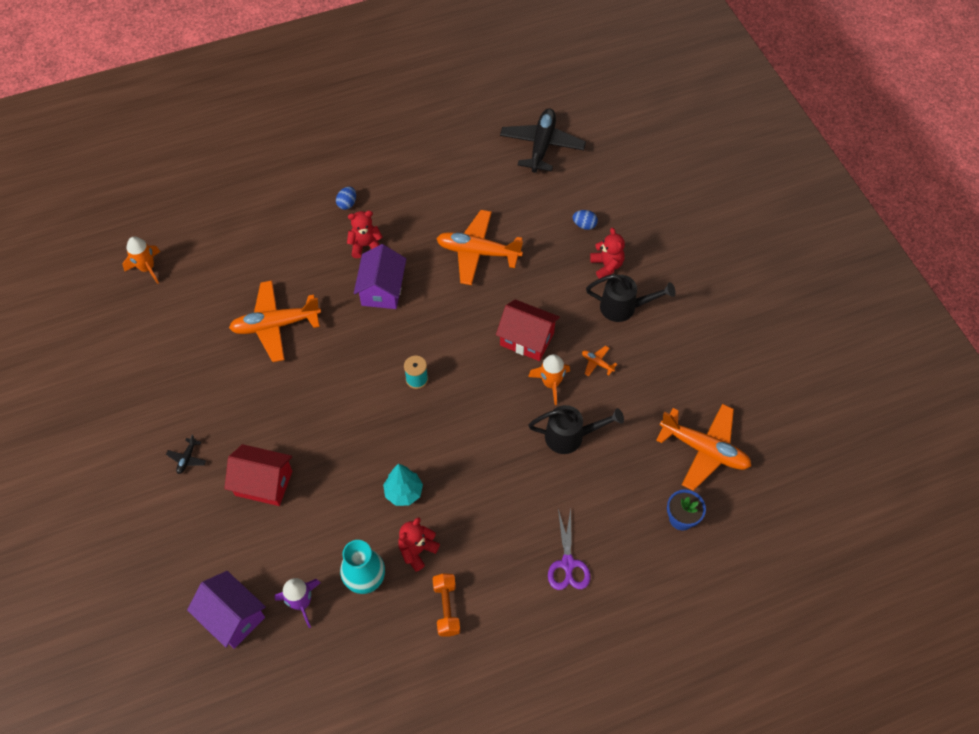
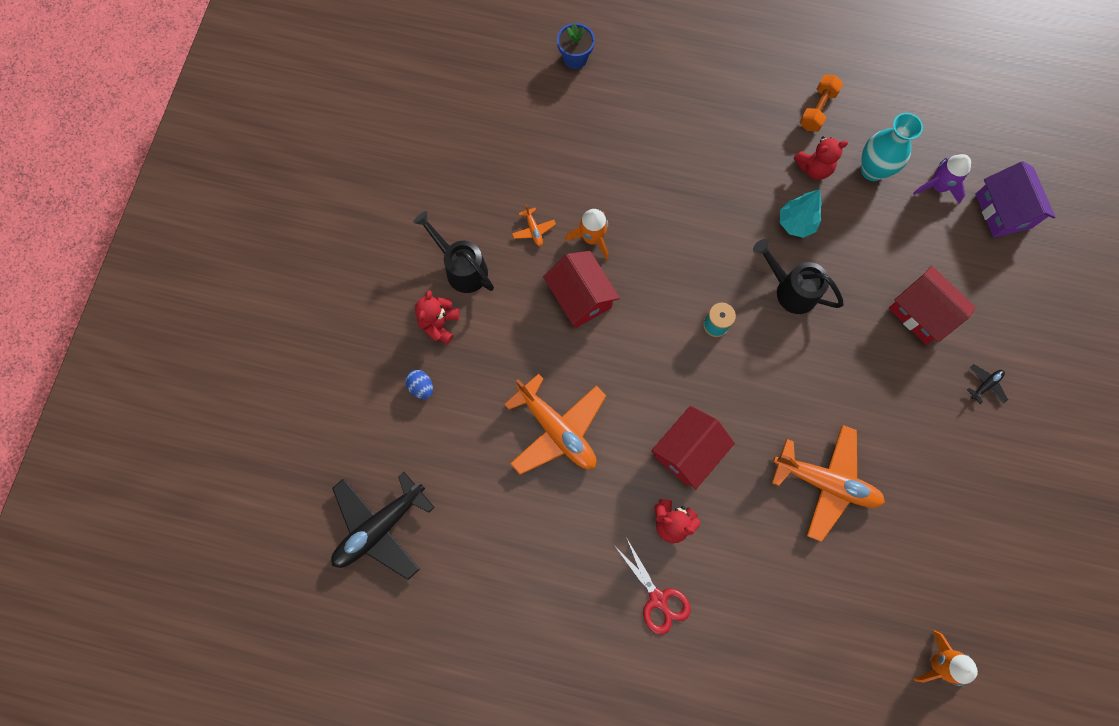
camera: 145 degrees left, 15 degrees up
blue egg [336,187,356,210] -> red scissors [616,537,691,635]
purple house [354,244,406,309] -> red house [651,406,735,489]
black watering can [528,405,624,454] -> black watering can moved to [753,239,844,314]
purple scissors [548,509,590,590] -> none
orange plane [656,404,751,491] -> none

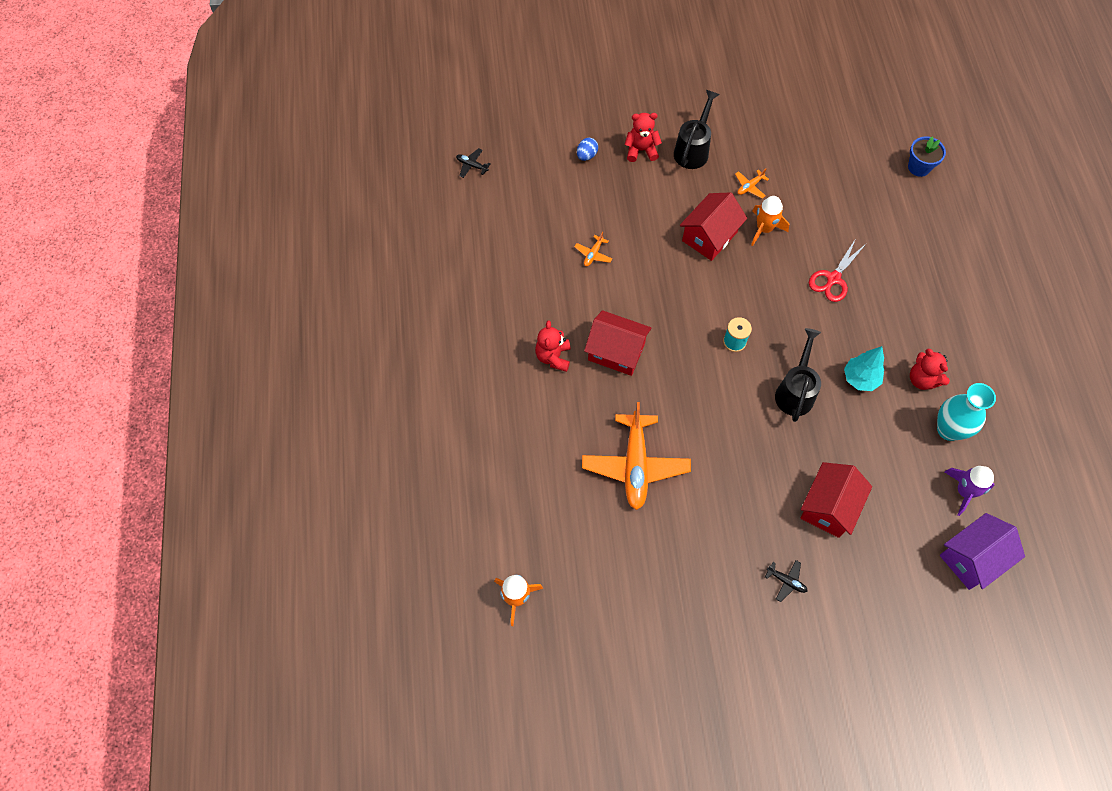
camera: 70 degrees right, 10 degrees down
black plane [331,472,435,580] -> black plane [456,148,490,178], size x0.41
orange plane [504,374,606,475] -> orange plane [574,232,612,266], size x0.41
red scissors [616,537,691,635] -> red scissors moved to [809,240,867,302]
orange dumbbell [800,75,843,132] -> none

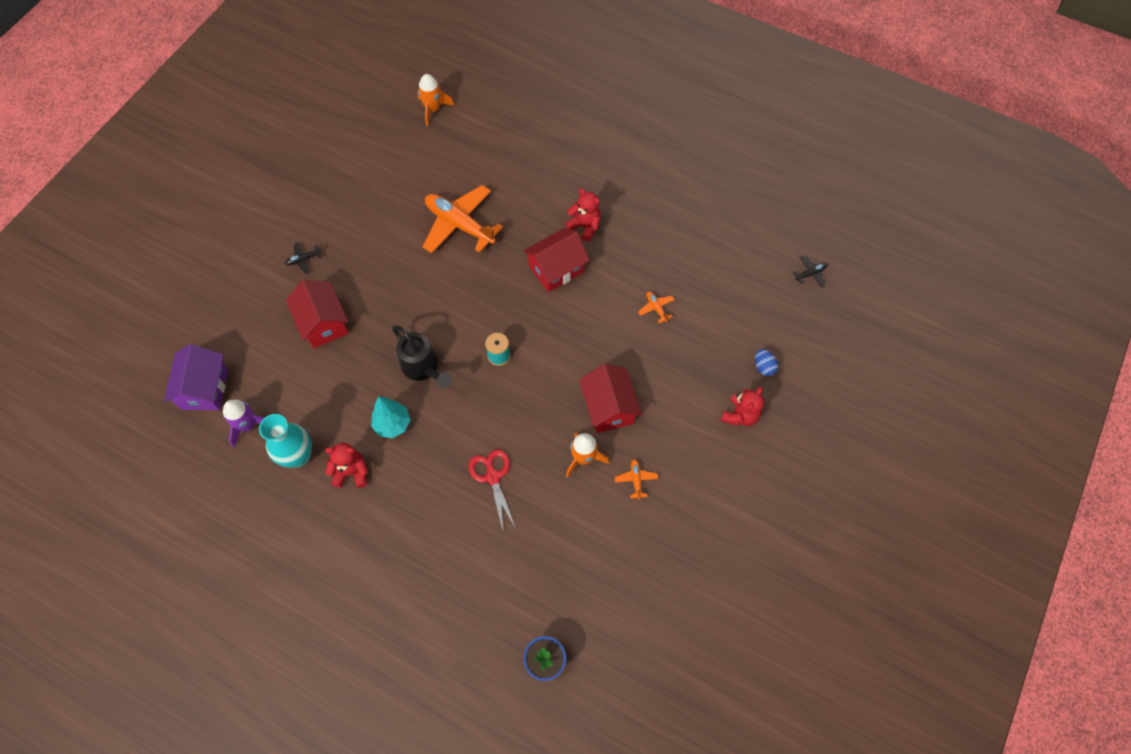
camera: 125 degrees right, 0 degrees up
black watering can [674,90,720,169] -> none

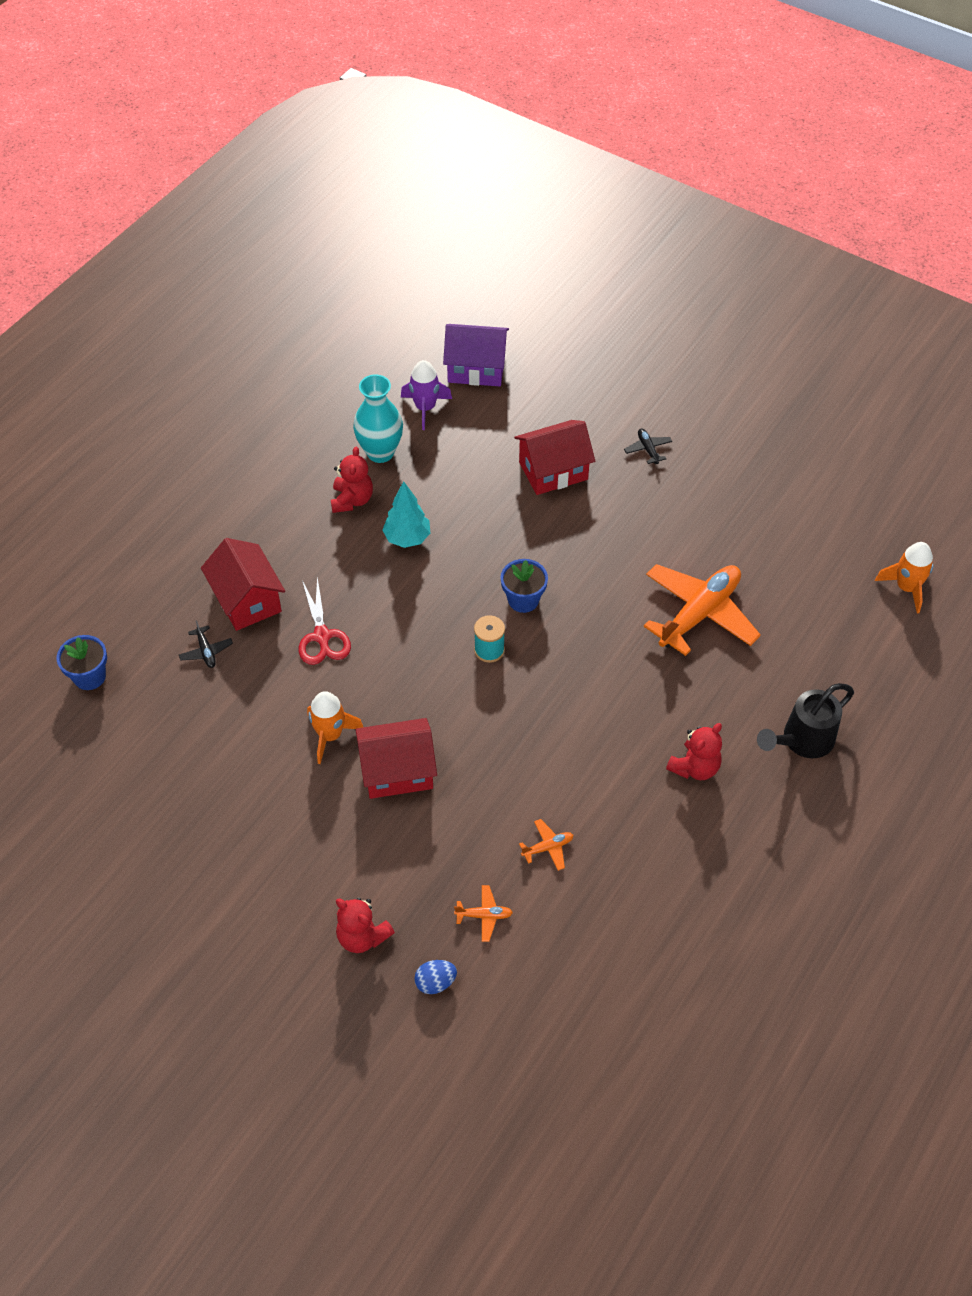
camera: 95 degrees right, 10 degrees down
black watering can [392,325,452,388] -> black watering can moved to [757,683,854,758]
red scissors [468,449,516,530] -> red scissors turned 90 degrees clockwise [299,577,351,665]
red house [523,228,590,292] -> red house moved to [201,538,285,631]
orange plane [615,459,658,500] -> orange plane moved to [454,885,513,942]
black plane [793,256,827,288] -> black plane moved to [179,620,233,668]
none -> blue flower pot [501,559,548,613]

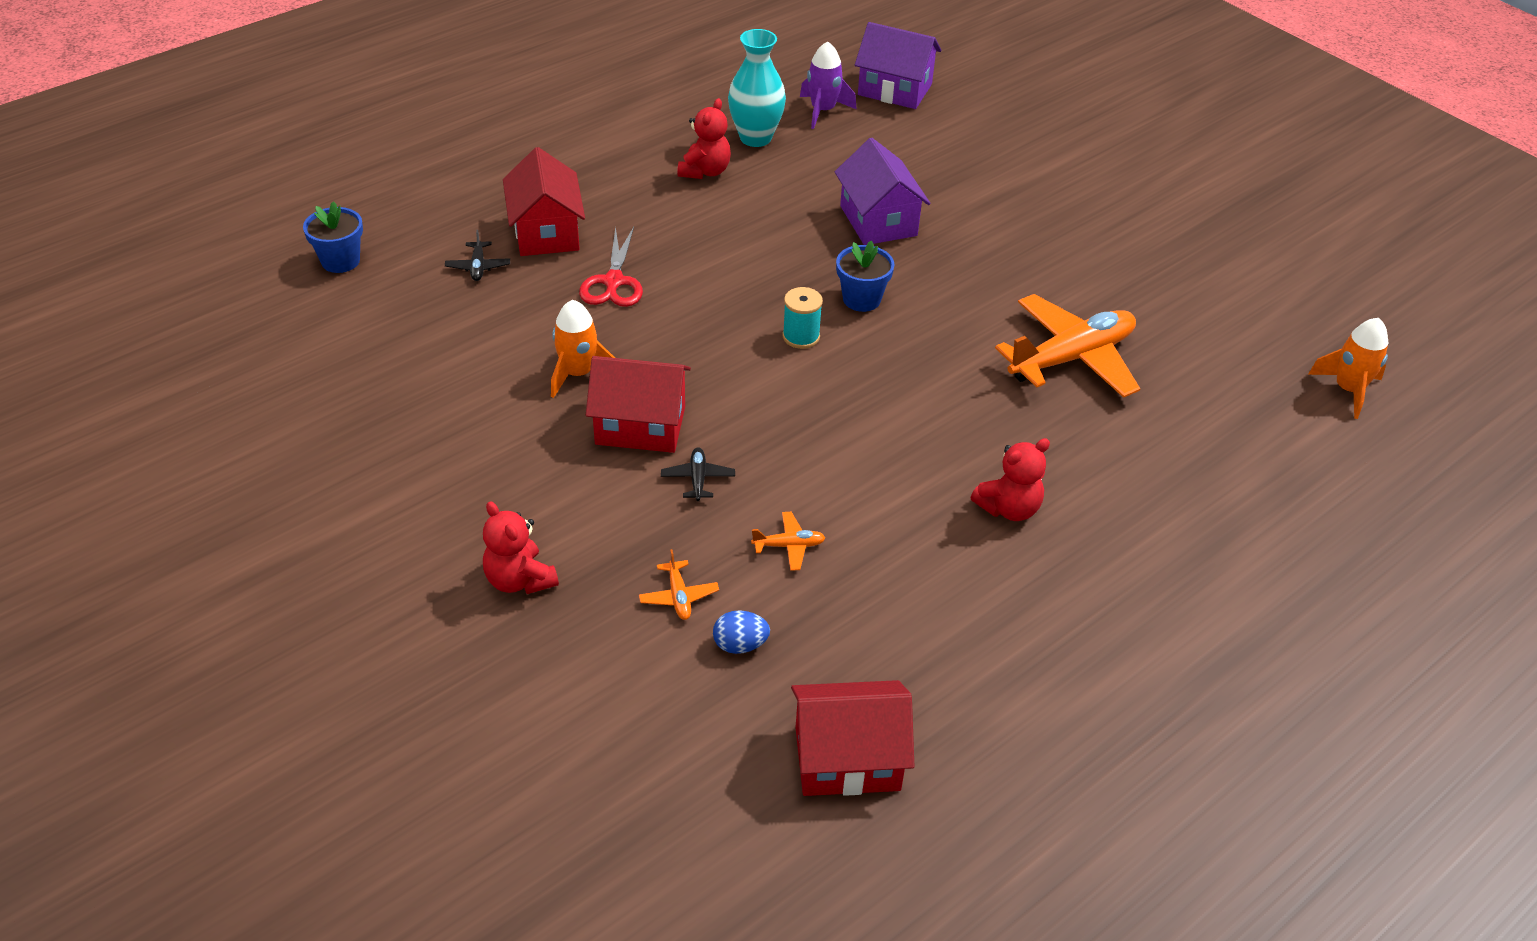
camera: 15 degrees right, 10 degrees down
turquoise tree [382,481,430,548] -> none
blue egg [414,960,457,994] -> blue egg moved to [713,610,770,654]
orange plane [454,885,513,942] -> orange plane turned 60 degrees clockwise [639,549,719,620]
red house [514,420,595,495] -> red house moved to [791,680,914,796]
black plane [624,429,672,464] -> black plane moved to [661,448,735,501]
black watering can [757,683,854,758] -> none
none -> purple house [835,138,930,245]

